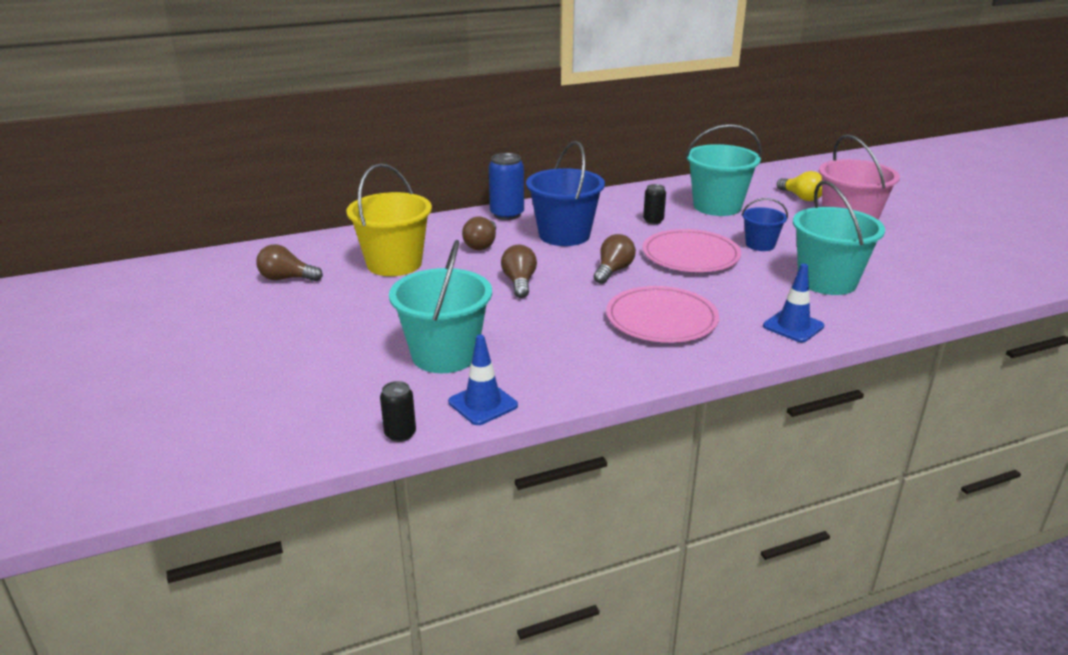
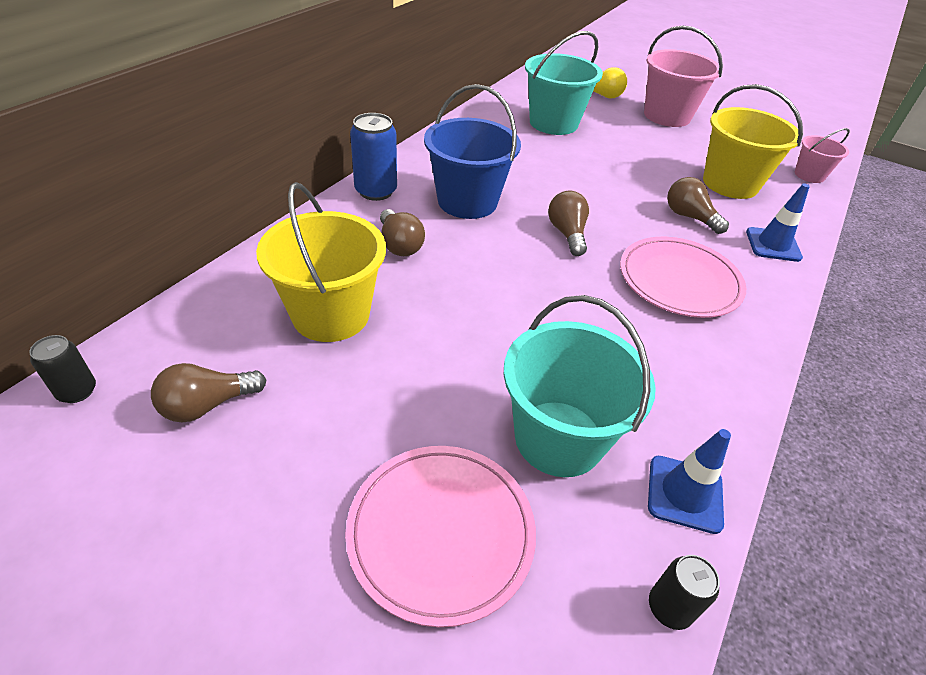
camera: 40 degrees left, 15 degrees up
brown light bulb [501,245,537,298] -> brown light bulb moved to [667,177,729,234]
pink plate [642,229,741,272] -> pink plate moved to [345,446,536,627]
black can [643,184,666,224] -> black can moved to [29,335,96,403]
blue bucket [741,198,788,251] -> none
turquoise bucket [793,180,885,295] -> yellow bucket [703,84,803,199]
none -> pink bucket [795,128,850,183]

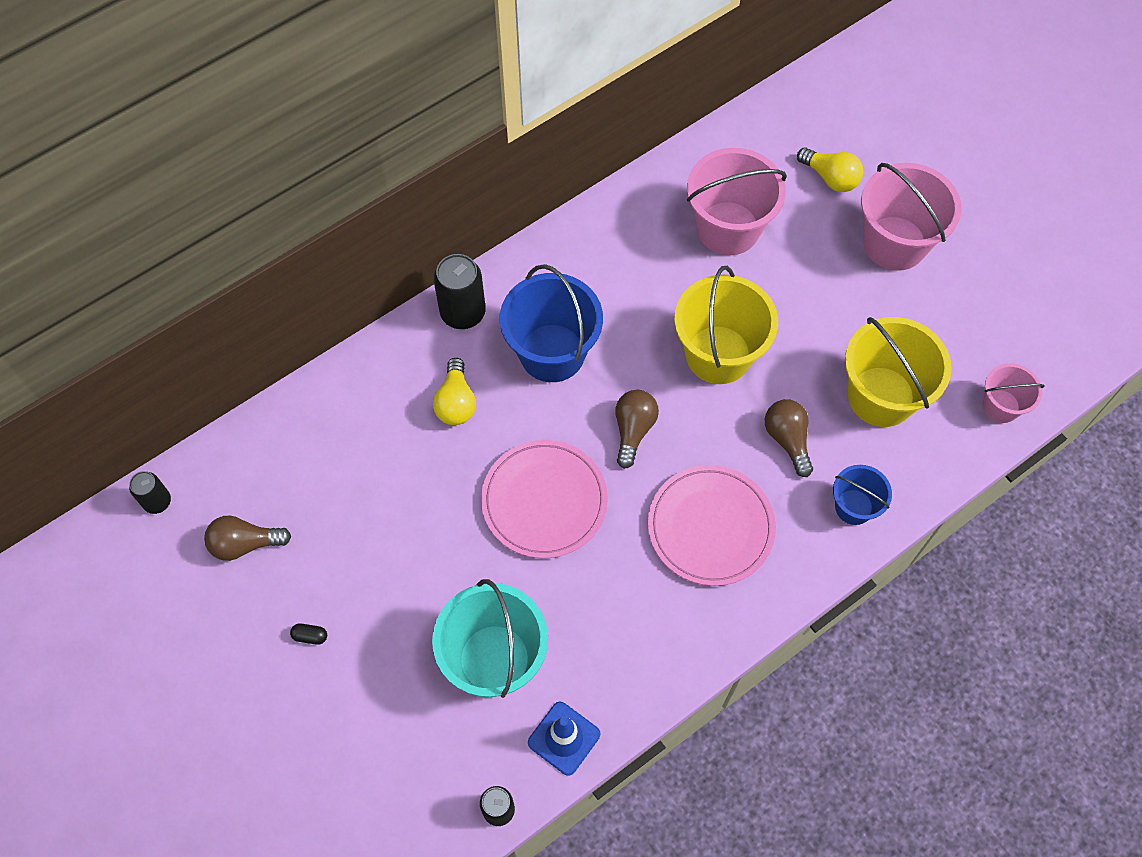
camera: 25 degrees right, 20 degrees up
yellow bucket [256,182,386,342] -> yellow bucket moved to [674,266,778,384]
pink plate [345,446,536,627] -> pink plate moved to [481,440,608,558]
blue can [350,113,397,201] -> black can [434,254,486,329]
brown light bulb [380,209,425,256] -> yellow light bulb [433,358,476,425]
turquoise bucket [525,31,603,135] -> pink bucket [687,148,787,255]
blue traffic cone [746,183,810,262] -> blue bucket [833,465,892,525]
none -> black capsule [290,623,327,645]

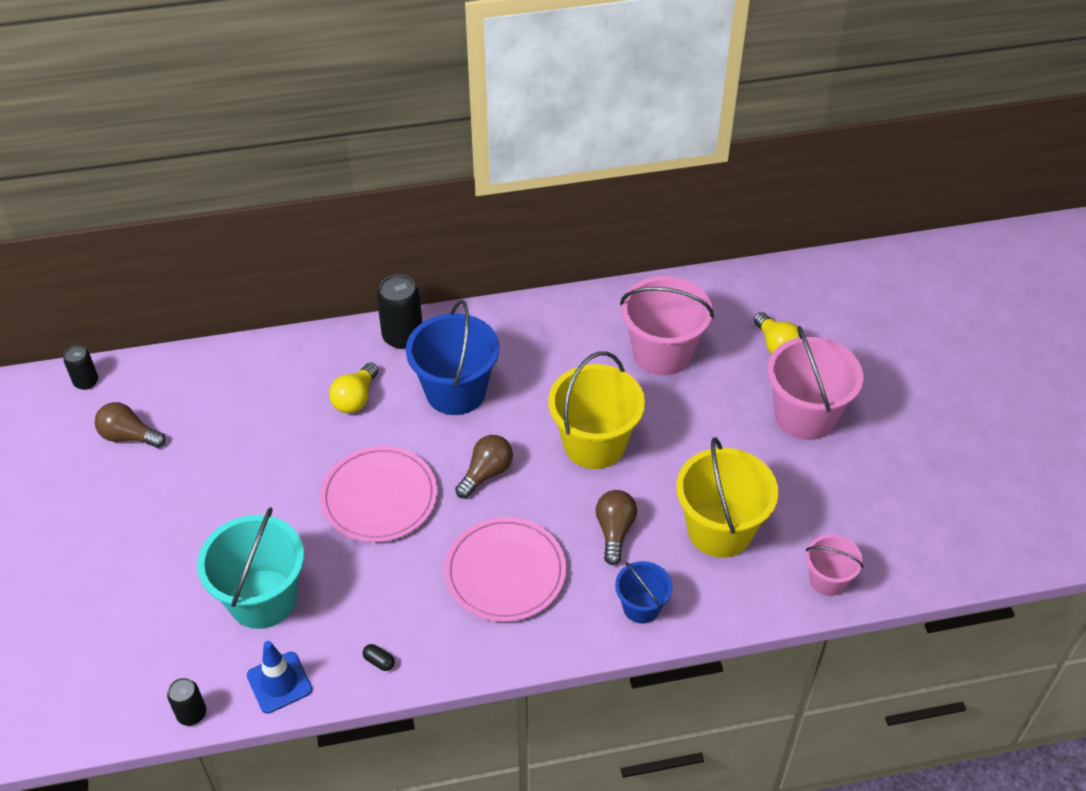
camera: 25 degrees right, 15 degrees down
black capsule [290,623,327,645] -> black capsule moved to [363,644,395,671]

